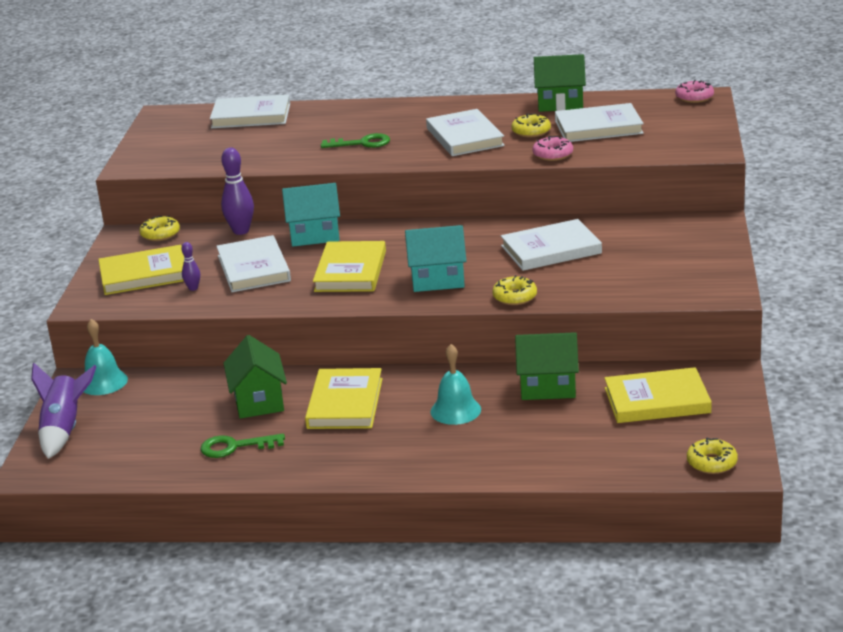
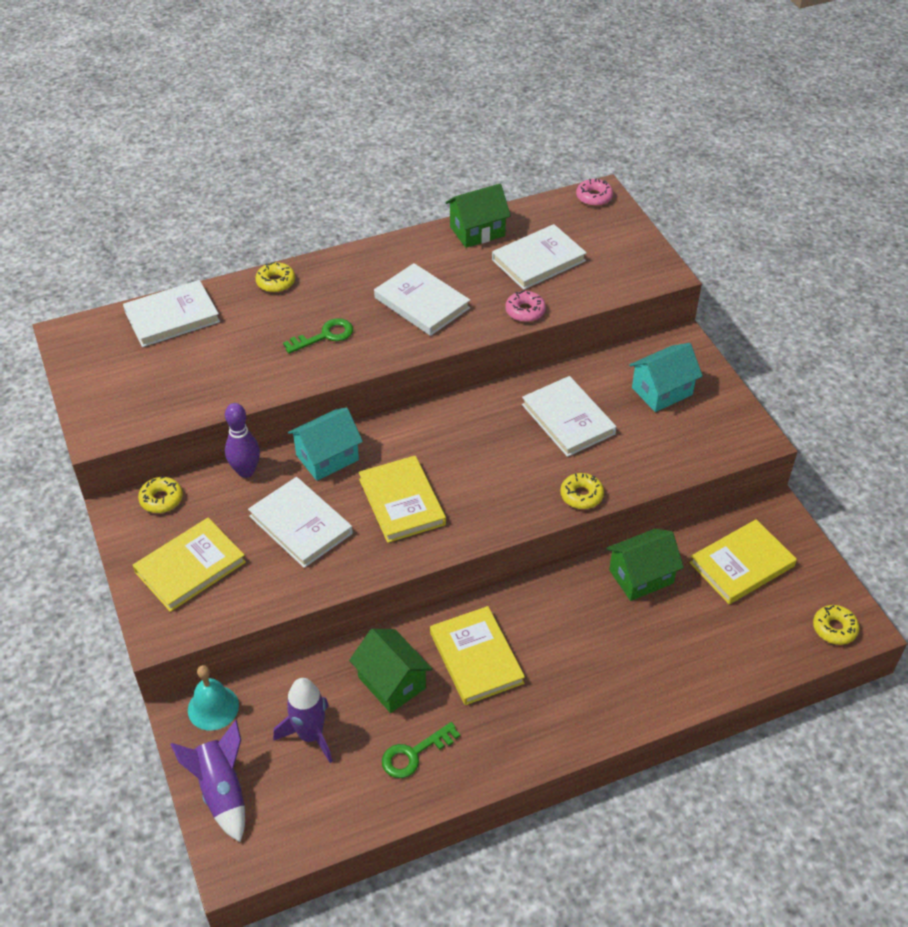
camera: 30 degrees left, 20 degrees up
purple bowling pin [182,242,200,291] -> none
turquoise house [405,225,466,292] -> turquoise house moved to [629,343,703,412]
turquoise bell [431,344,481,425] -> none
white book [501,219,602,271] -> white book turned 75 degrees counterclockwise [522,376,616,457]
yellow donut [511,113,551,137] -> yellow donut moved to [255,262,295,293]
none -> purple rocket [273,678,333,763]

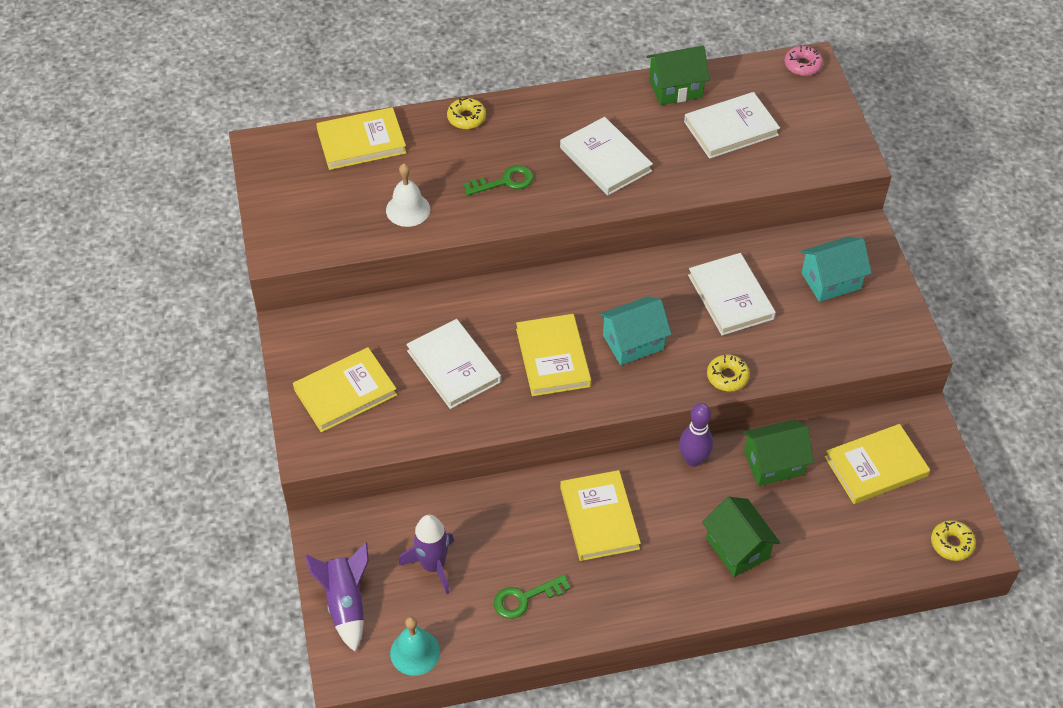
camera: 10 degrees right, 5 degrees up
white book [123,280,220,347] -> yellow book [316,107,407,170]
yellow donut [138,476,183,513] -> none
turquoise bell [188,665,239,731] -> turquoise bell moved to [390,616,440,676]
purple bowling pin [225,403,260,478] -> purple bowling pin moved to [679,403,713,467]
turquoise house [288,407,363,481] -> turquoise house moved to [599,297,671,365]
green house [349,629,432,713] -> green house moved to [702,497,780,577]
pink donut [505,291,546,322] -> none
none -> white bell [386,164,430,227]

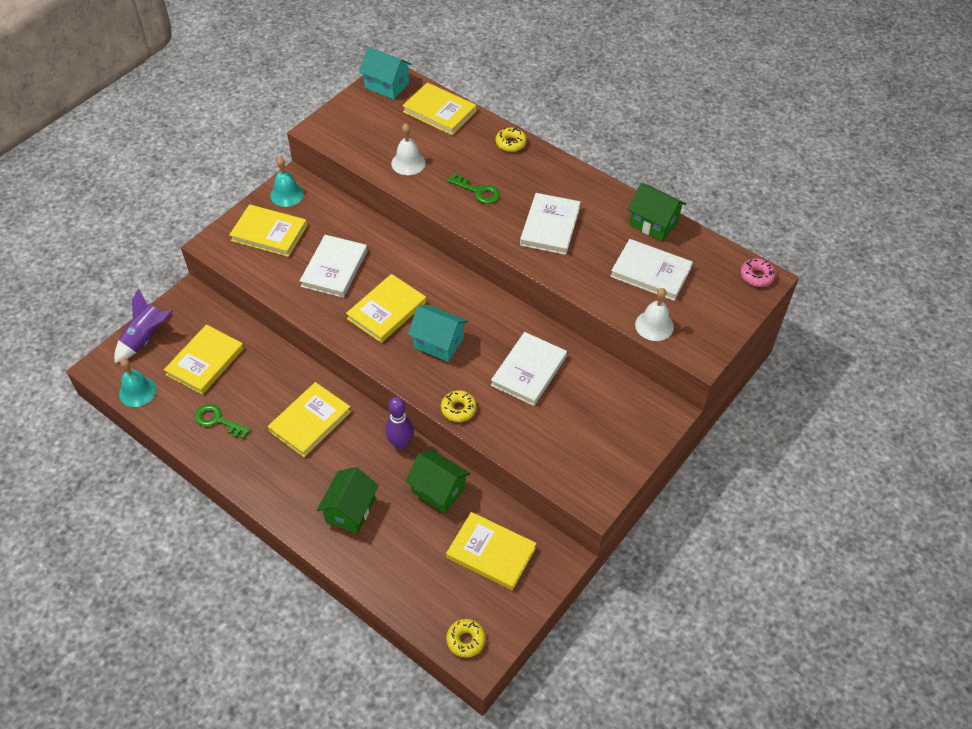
camera: 50 degrees right, 0 degrees up
purple rocket [399,514,454,594] -> yellow book [164,325,244,395]
turquoise house [801,237,872,302] -> turquoise house moved to [359,47,412,99]
none -> turquoise bell [270,157,304,207]
none -> white bell [635,288,674,341]

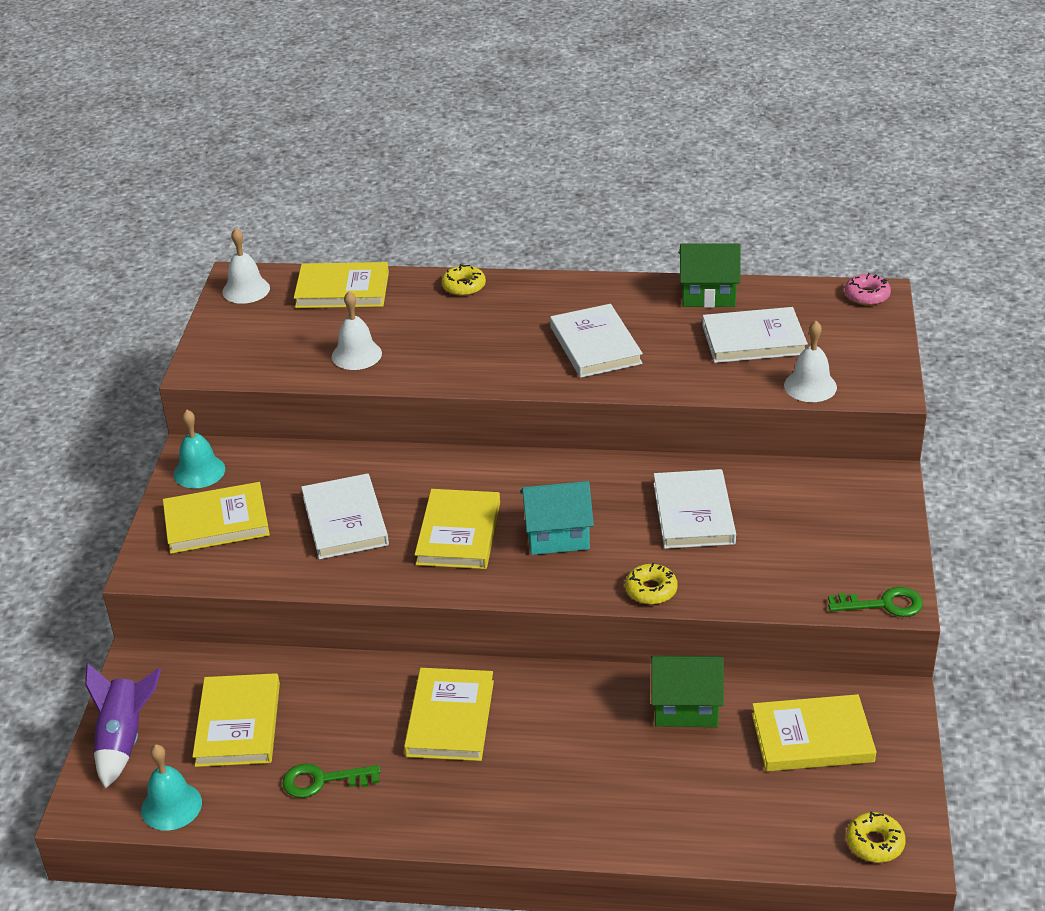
camera: 30 degrees left, 15 degrees down
green house [317,467,379,534] -> none
turquoise house [359,47,412,99] -> white bell [222,228,270,304]
purple bowling pin [385,397,414,449] -> none
green key [447,173,500,204] -> green key moved to [828,587,923,617]

